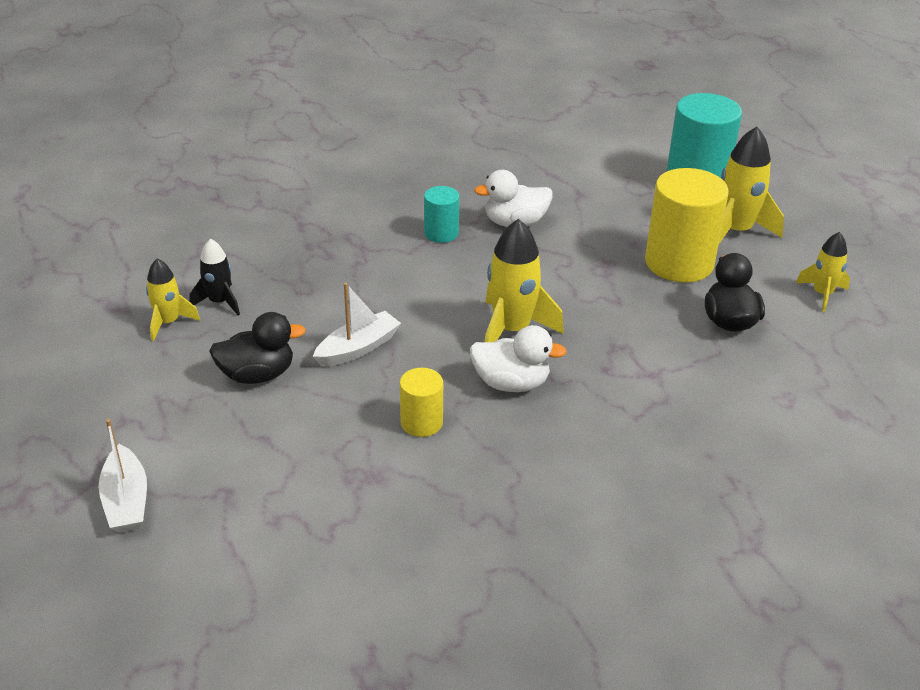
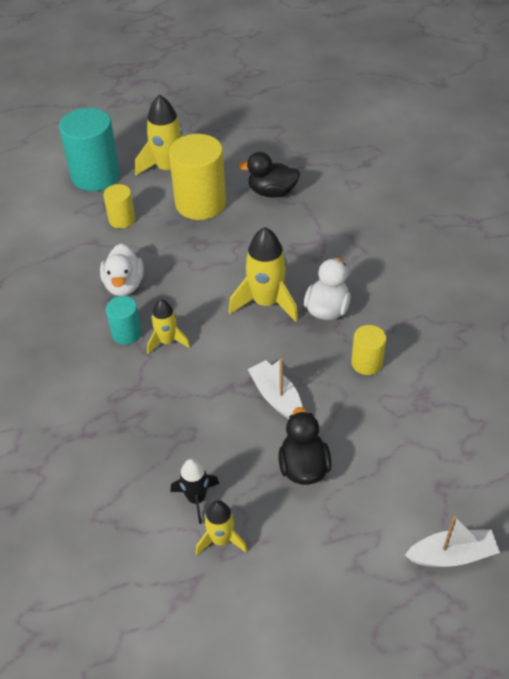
camera: 80 degrees left, 10 degrees up
yellow rocket [796,232,850,312] -> yellow rocket moved to [147,299,190,355]
none -> yellow cylinder [103,184,135,228]

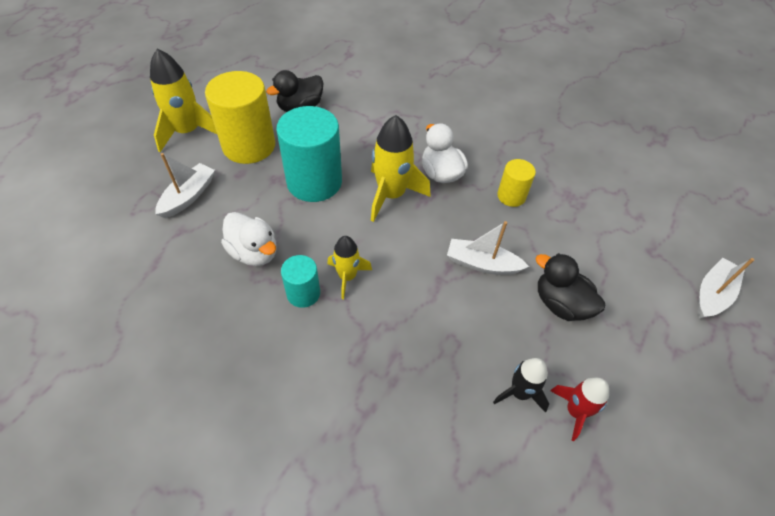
camera: 45 degrees left, 5 degrees up
turquoise cylinder [59,108,120,191] -> turquoise cylinder moved to [276,106,342,202]
yellow cylinder [103,184,135,228] -> white boat [155,153,215,218]
yellow rocket [196,500,248,555] -> red rocket [550,378,609,441]

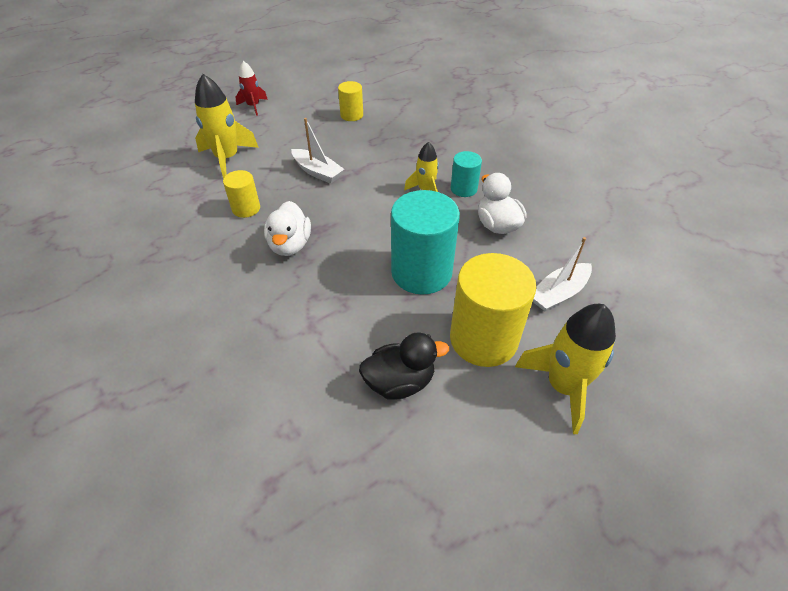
camera: 155 degrees left, 5 degrees down
yellow rocket [371,115,431,222] -> yellow rocket moved to [195,74,259,179]
black rocket [493,358,549,413] -> yellow cylinder [338,81,363,121]
black duck [536,253,605,321] -> none
red rocket [550,378,609,441] -> red rocket moved to [236,61,268,116]
white boat [697,258,754,319] -> none

